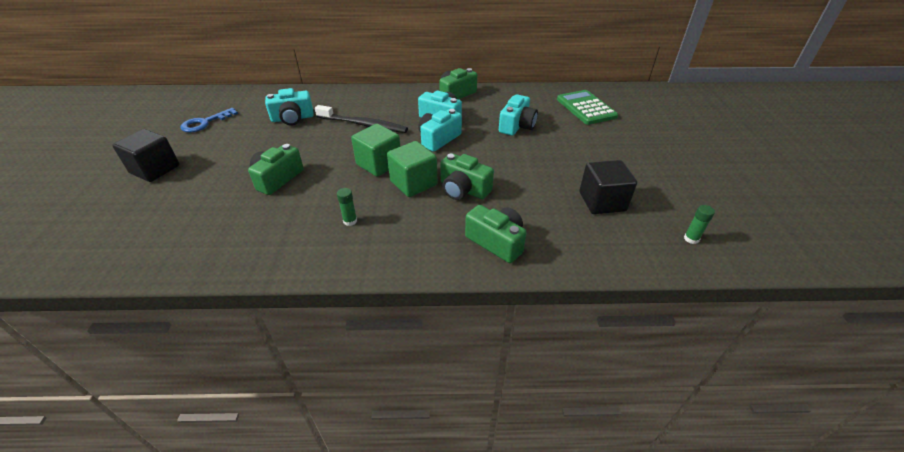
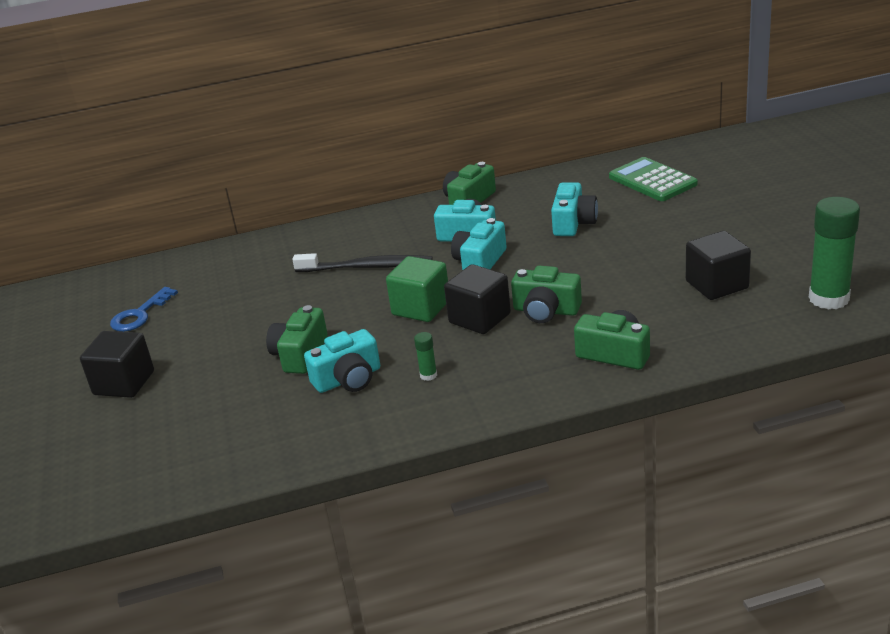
camera: 10 degrees left, 10 degrees down
turquoise camera [265,88,314,125] -> turquoise camera moved to [304,329,380,393]
green cube [387,141,438,197] -> black cube [444,264,511,334]
green glue stick [684,205,715,244] -> green glue stick [809,197,860,310], size x2.30

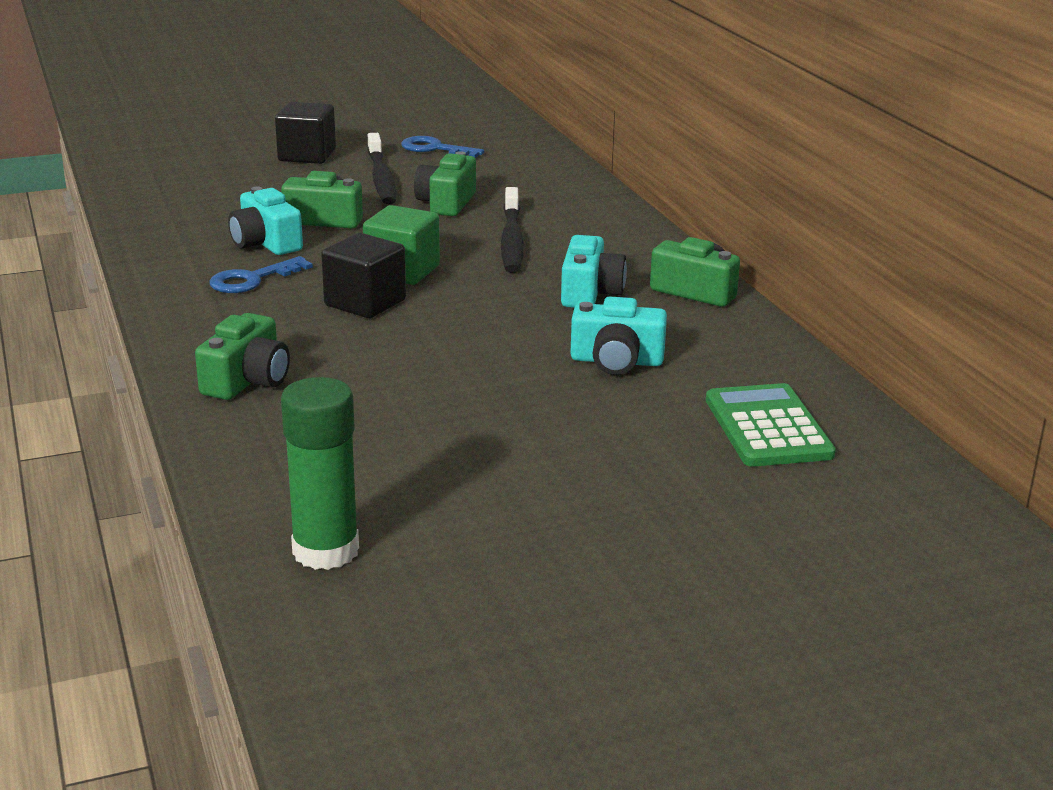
camera: 80 degrees right, 5 degrees down
green glue stick [414,332,437,381] -> blue key [209,256,313,293]
turquoise camera [451,218,507,271] -> none
green camera [511,266,582,323] -> green camera moved to [414,151,476,216]
green calculator [609,157,698,201] -> green calculator turned 60 degrees counterclockwise [706,383,836,466]
black cube [686,231,751,300] -> none
none -> black toothbrush [367,133,396,204]

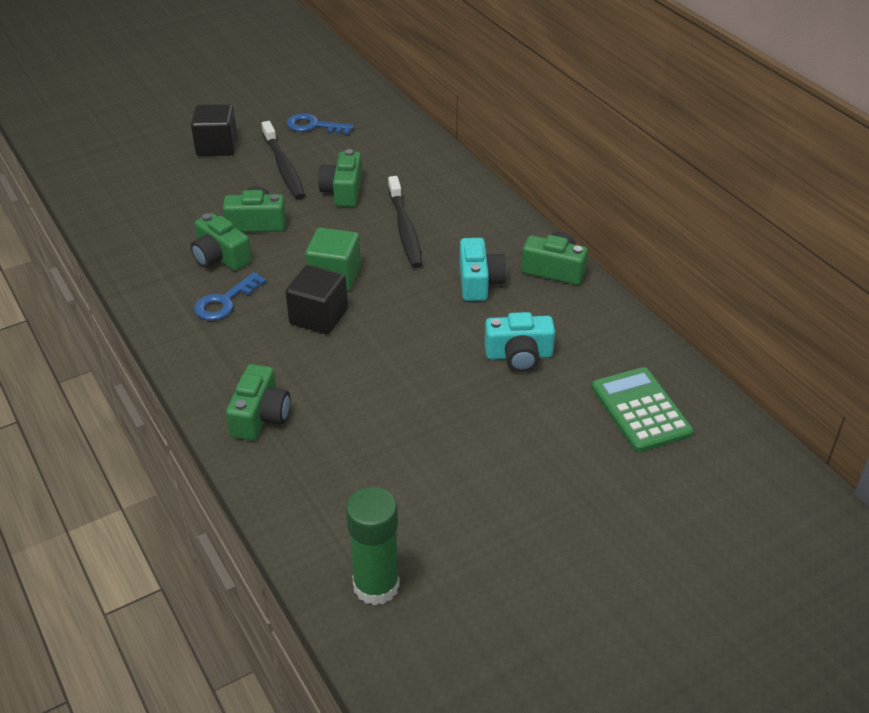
camera: 10 degrees left, 15 degrees up
turquoise camera [228,186,303,255] -> green camera [190,213,252,271]

